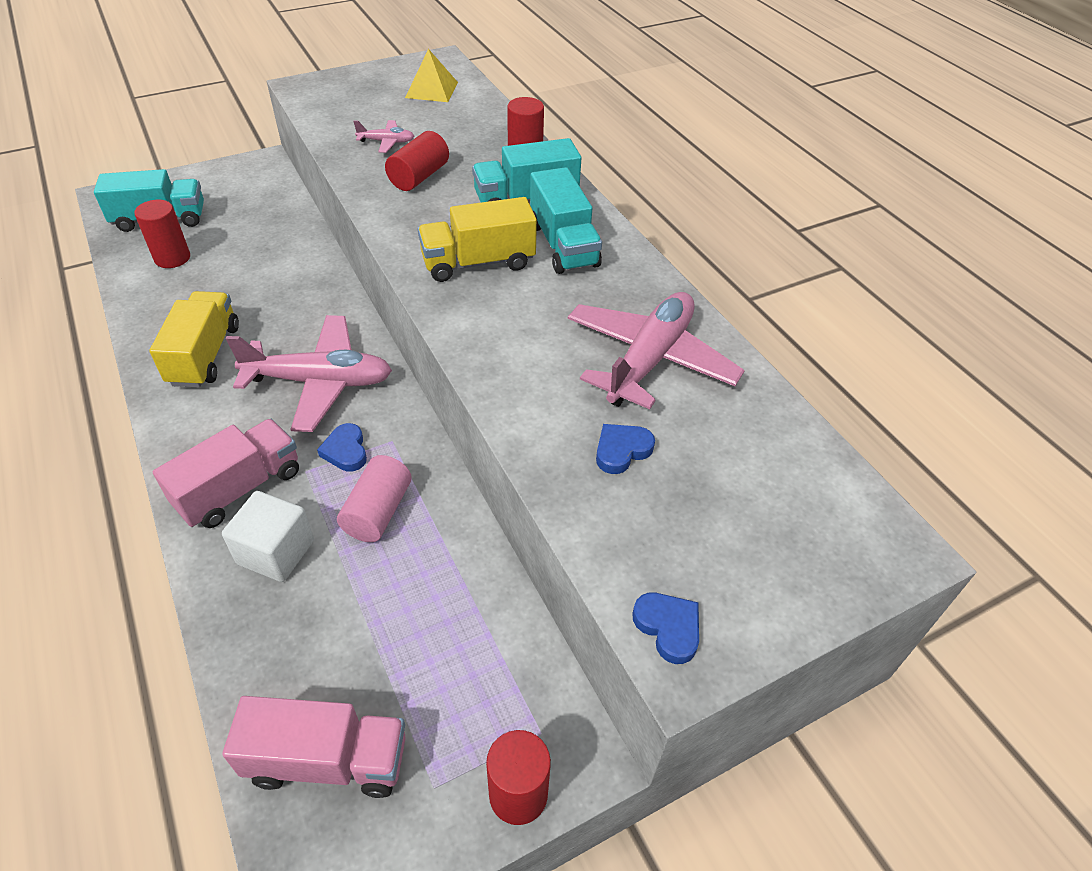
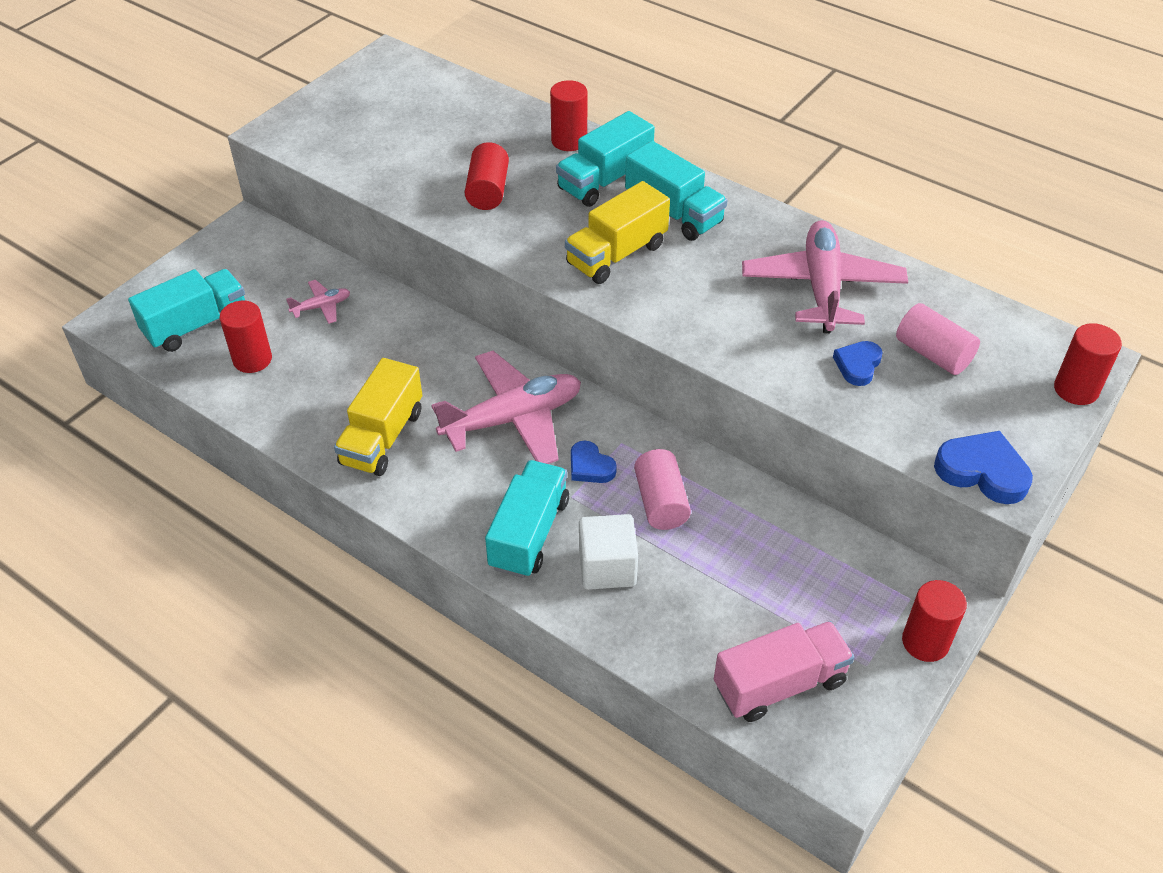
camera: 25 degrees left, 0 degrees up
yellow truck [149,291,239,388] -> yellow truck turned 135 degrees counterclockwise [334,358,422,476]
pink truck [153,419,299,528] -> turquoise truck [485,460,569,578]
pink plane [353,120,414,153] -> pink plane moved to [286,280,350,324]
yellow pyramid [405,49,458,102] -> none
blue heart [632,593,699,664] -> blue heart [934,431,1033,504], size x1.57
none -> pink cylinder [896,303,980,375]
none -> red cylinder [1054,323,1122,405]

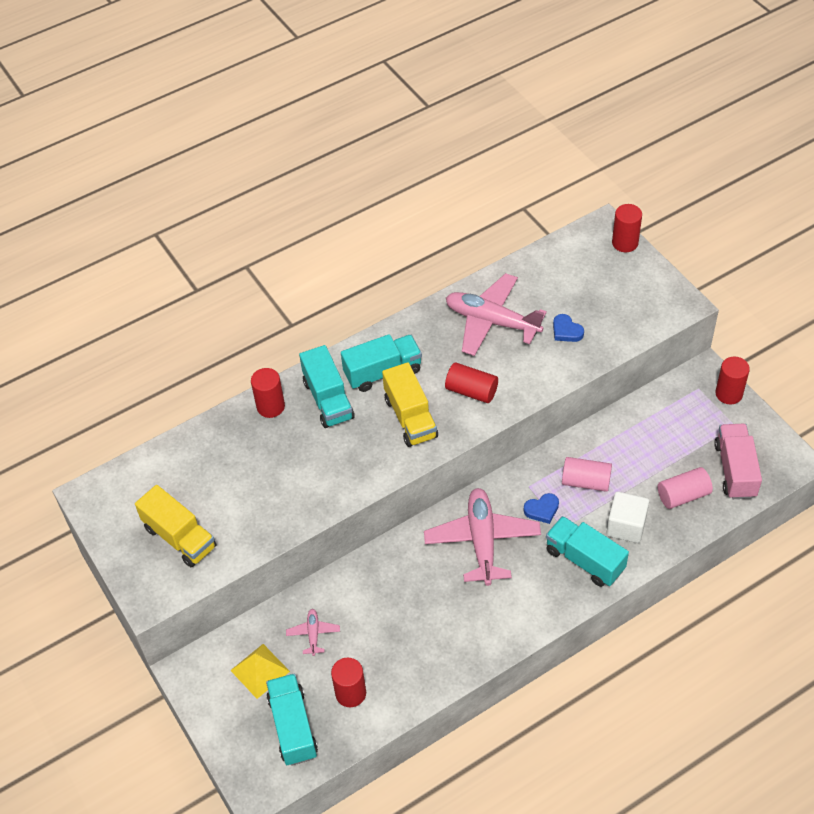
camera: 65 degrees left, 5 degrees up
yellow truck [334,358,422,476] -> yellow truck moved to [135,485,216,567]
red cylinder [465,142,509,210] -> red cylinder moved to [445,362,498,403]
pink cylinder [896,303,980,375] -> pink cylinder moved to [658,467,713,509]
blue heart [934,431,1033,504] -> none
none -> yellow pyramid [230,644,290,699]

